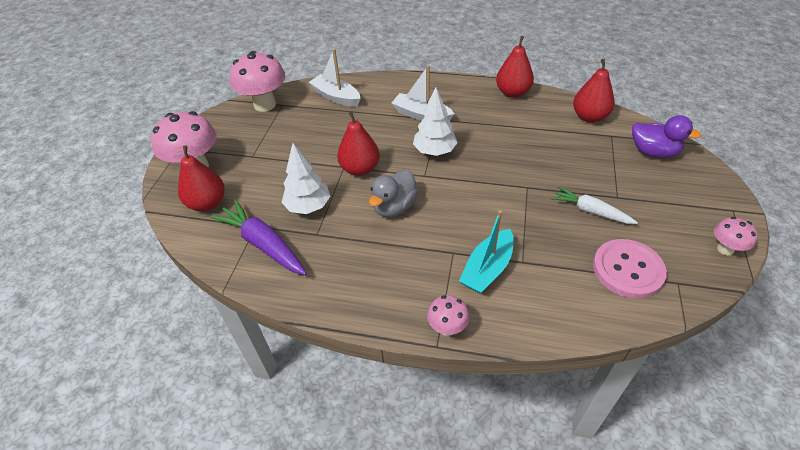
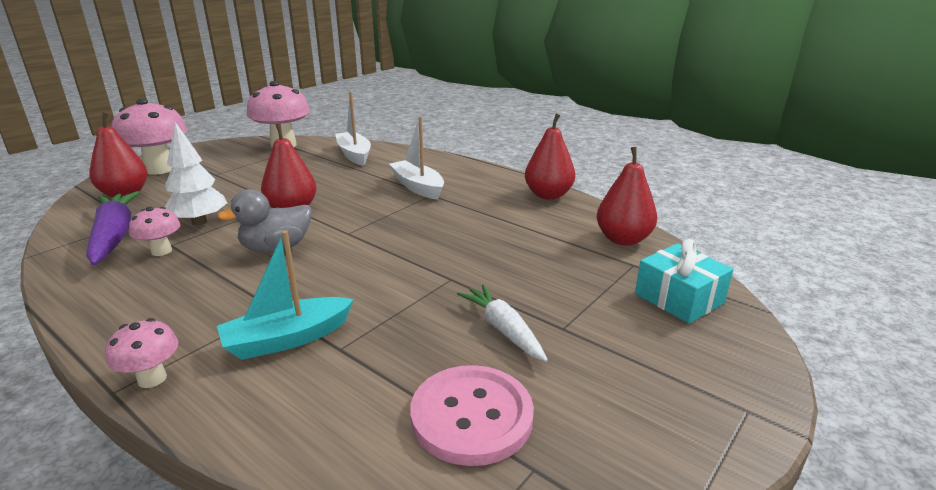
camera: 25 degrees right, 20 degrees down
white tree [413,87,458,156] -> none
purple duck [632,115,701,158] -> turquoise gift [635,239,733,324]
pink mushroom [714,217,758,255] -> pink mushroom moved to [129,207,180,256]

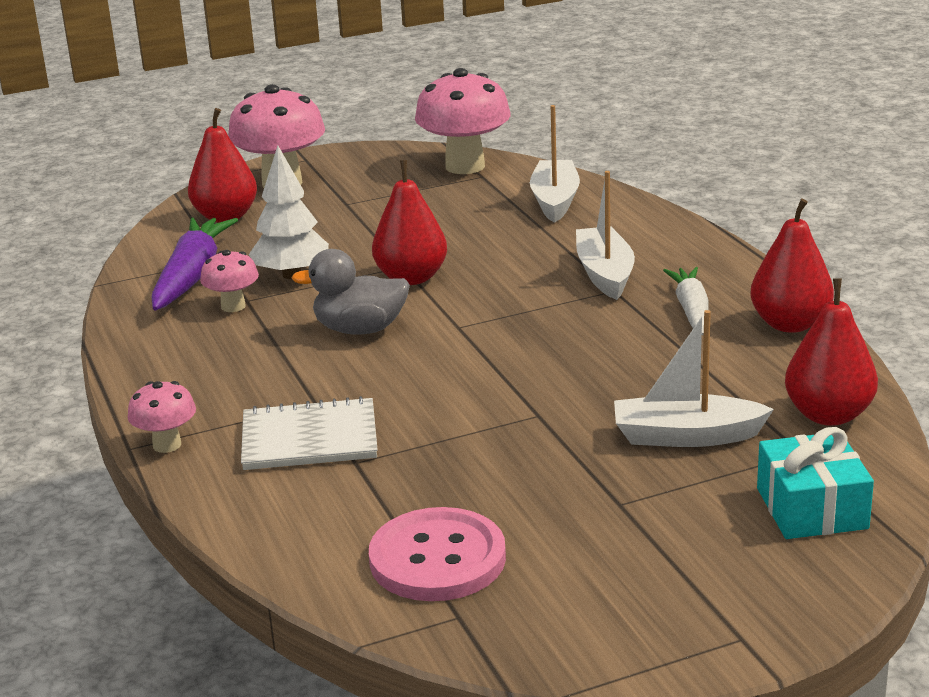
camera: 30 degrees right, 0 degrees up
turquoise boat [217,230,354,360] -> white notebook [241,396,378,470]
white carrot [457,284,548,362] -> white carrot moved to [663,267,708,336]
none -> white boat [614,310,774,447]

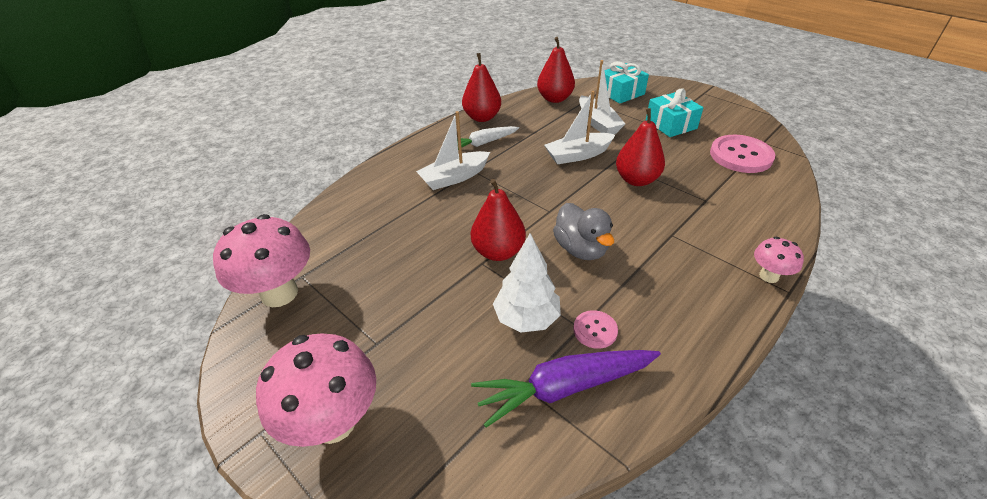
camera: 115 degrees left, 15 degrees up
red pear [188,108,257,223] -> red pear moved to [616,108,665,186]
pink mushroom [200,250,259,312] -> pink button [573,310,618,349]
white notebook [241,396,378,470] -> none
white boat [530,105,580,223] -> white boat moved to [544,91,615,164]
none -> turquoise gift [646,88,703,137]

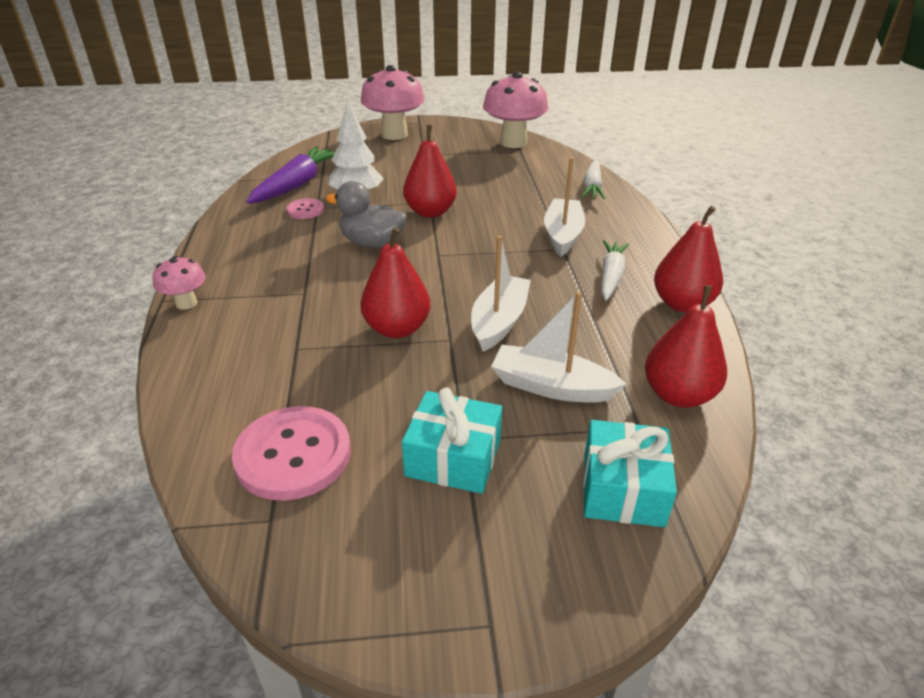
camera: 130 degrees right, 5 degrees down
none -> white carrot [582,160,606,199]

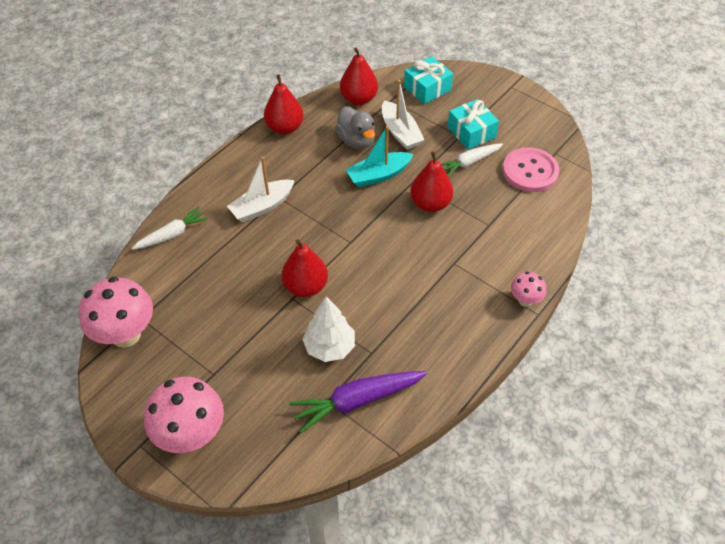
camera: 135 degrees left, 15 degrees up
pink button [287,198,324,219] -> none
grey duck [325,181,407,248] -> grey duck moved to [335,106,375,149]
white boat [471,235,531,352] -> turquoise boat [345,126,414,187]
white carrot [601,240,629,301] -> white carrot moved to [441,143,503,176]

